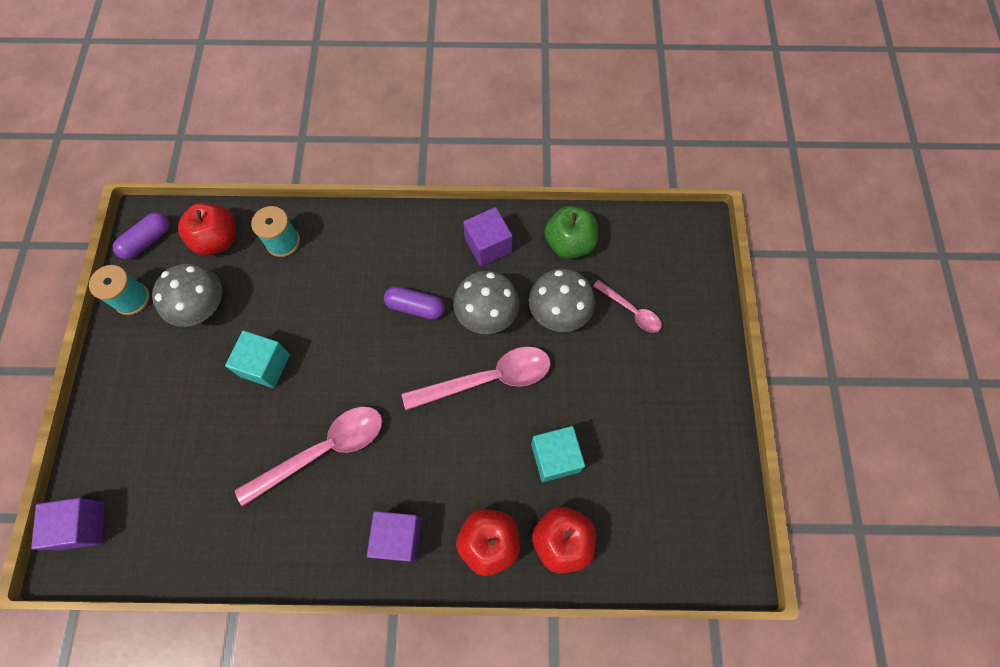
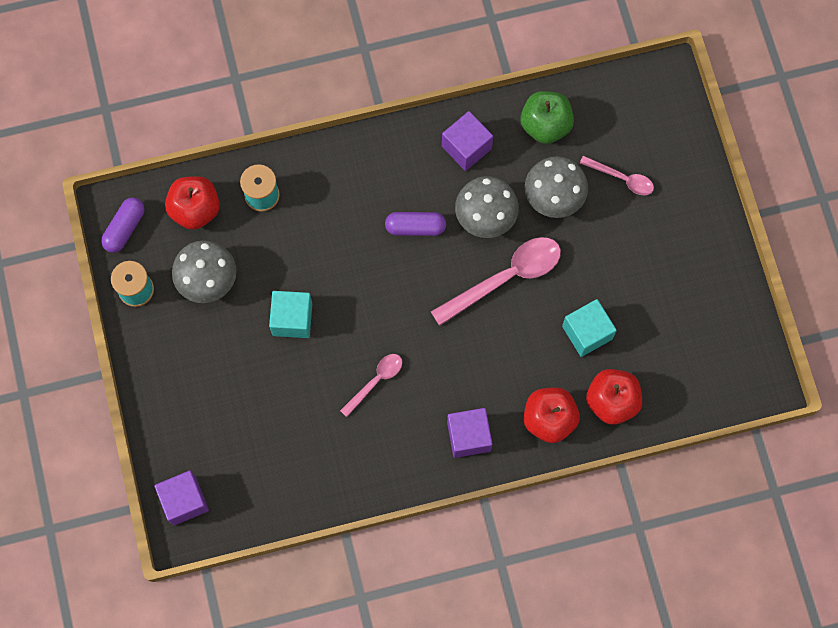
camera: 15 degrees left, 5 degrees up
pink spoon [235,406,382,507] -> pink spoon [340,354,402,417], size x0.55

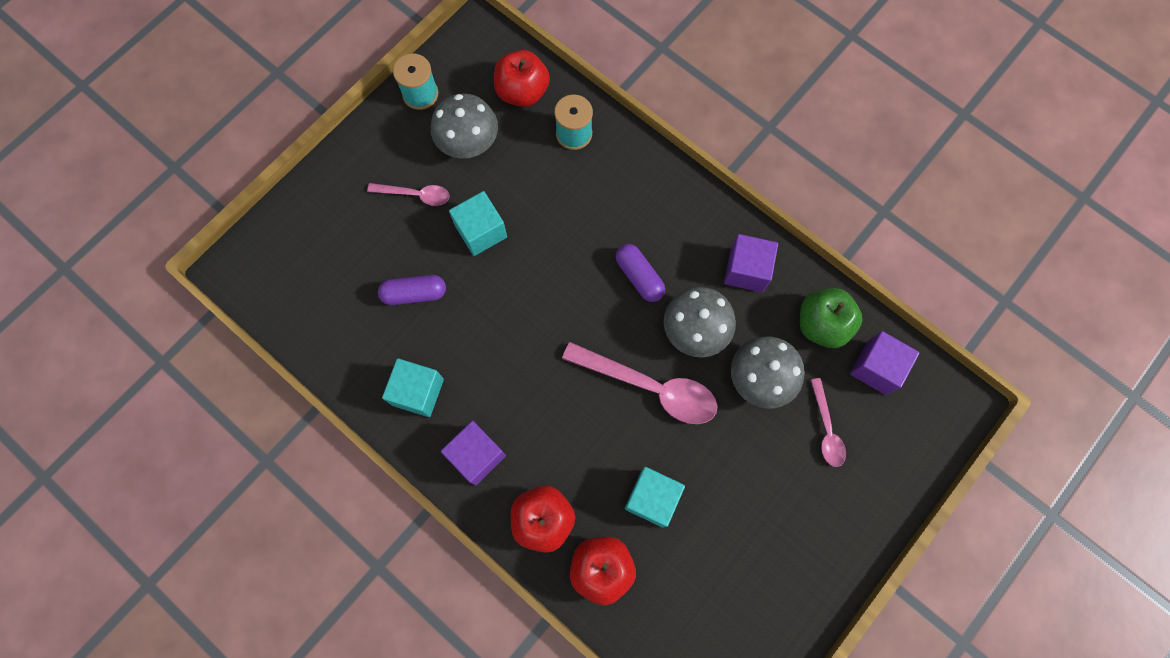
camera: 55 degrees right, 0 degrees up
purple capsule [101,197,145,253] -> purple capsule moved to [378,275,446,305]
purple cube [154,470,209,526] -> purple cube moved to [850,331,920,395]
pink spoon [340,354,402,417] -> pink spoon moved to [367,183,450,206]
none -> turquoise cube [382,358,444,417]

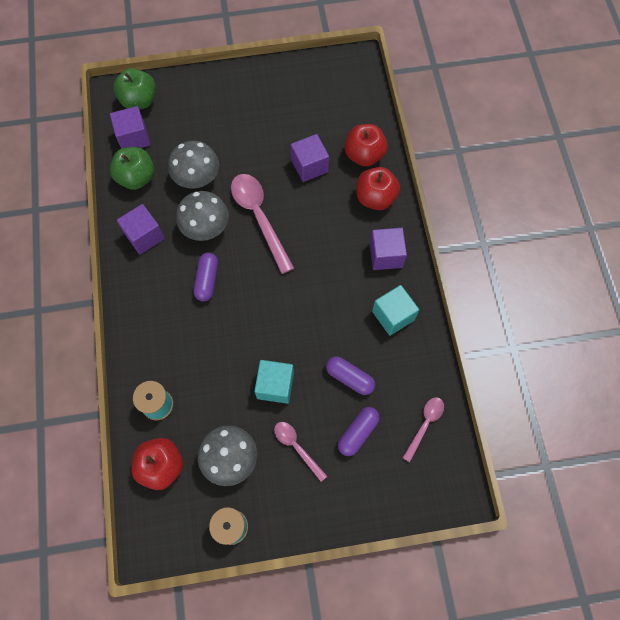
camera: 140 degrees left, 5 degrees down
turquoise cube [625,467,685,528] -> purple cube [291,134,329,182]
pink spoon [811,378,846,467] -> pink spoon moved to [402,397,444,462]
none -> green apple [113,68,156,110]
none -> purple capsule [338,407,380,456]

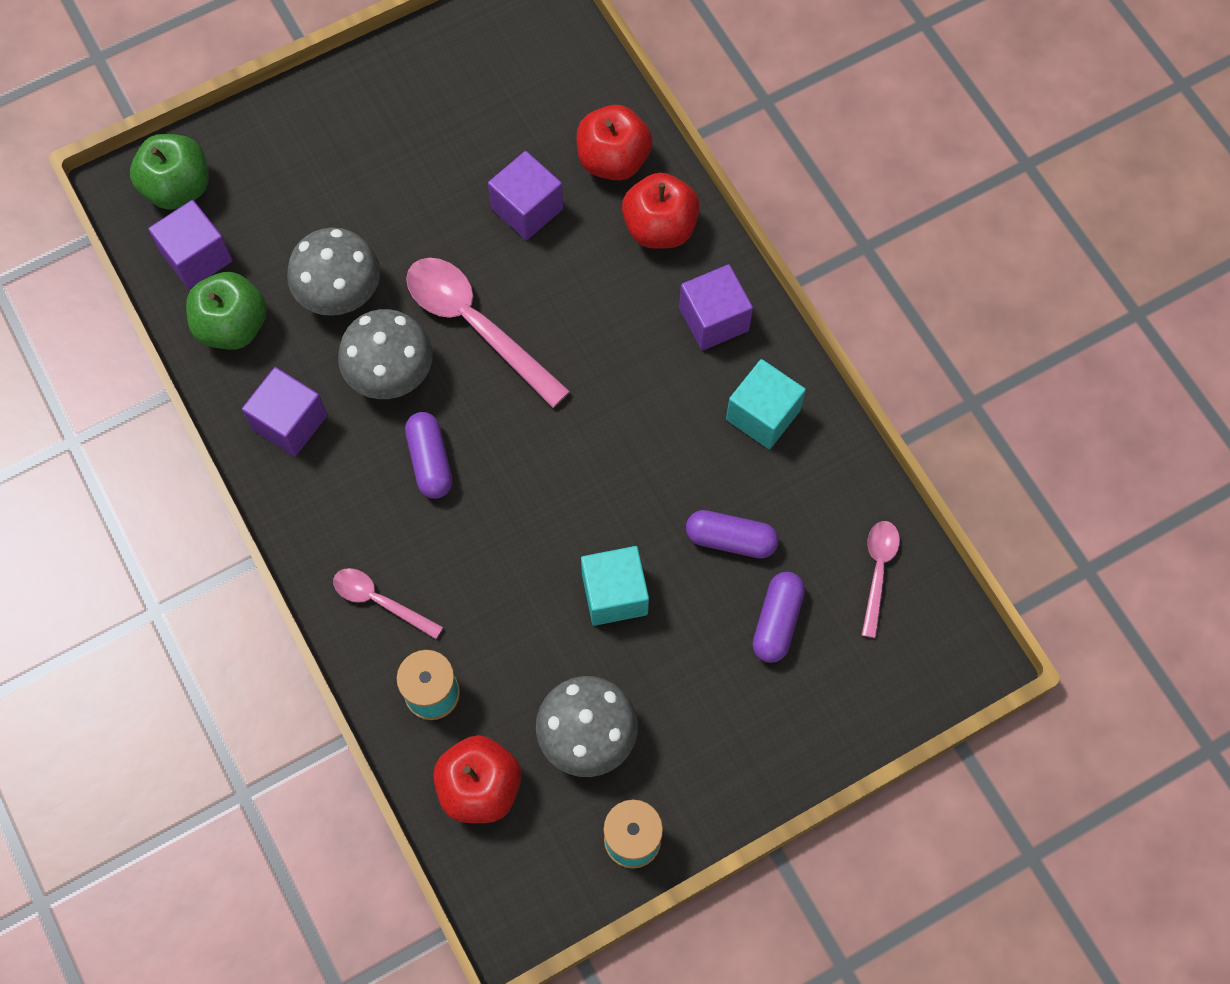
camera: 20 degrees left, 0 degrees up
pink spoon [274,422,327,482] -> pink spoon moved to [333,568,443,639]

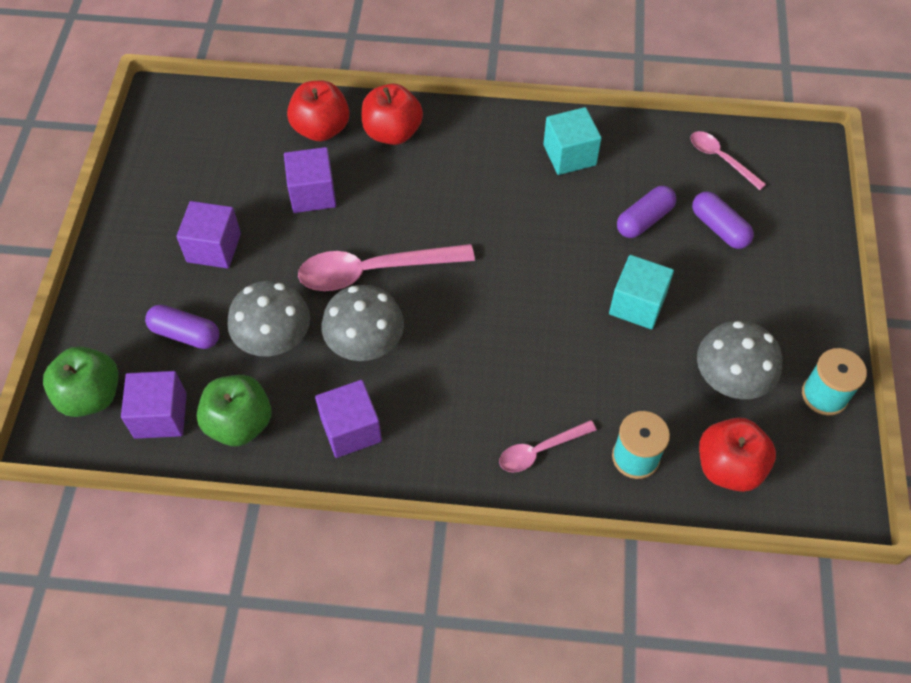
camera: 55 degrees left, 10 degrees down
purple capsule [405,412,452,499] -> purple capsule moved to [145,305,219,349]
purple cube [679,264,753,351] -> purple cube moved to [177,201,241,268]

